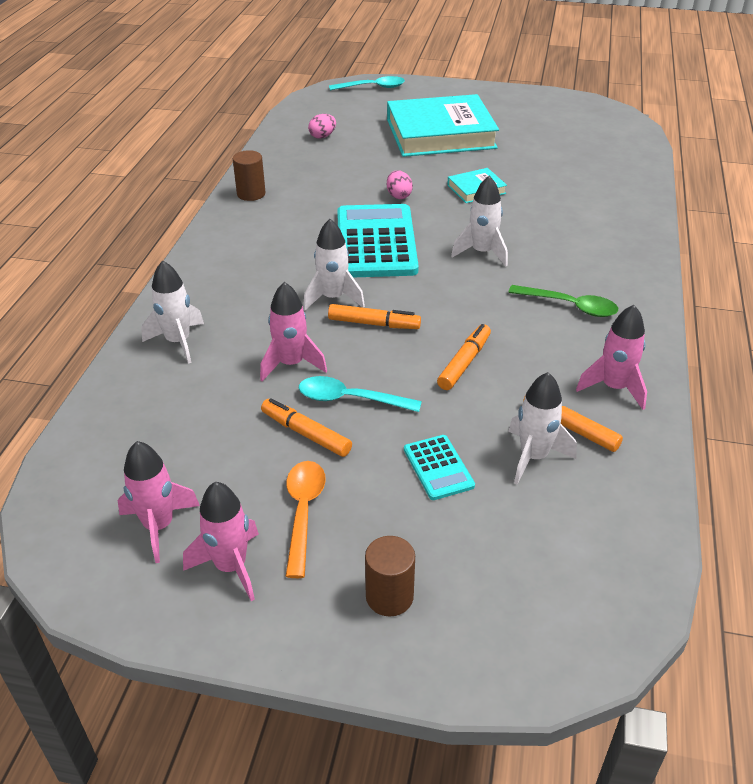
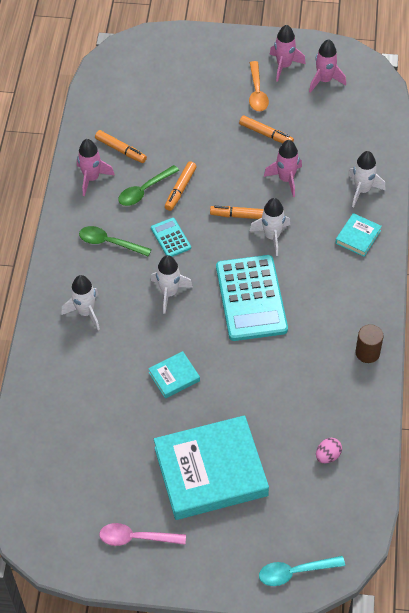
camera: 175 degrees right, 15 degrees up
turquoise spoon [299,376,422,412] -> none
brown cylinder [365,536,415,616] -> none
pink egg [387,170,413,199] -> none
turquoise calculator [404,435,475,500] -> turquoise calculator moved to [151,218,191,257]
white rocket [508,372,577,485] -> white rocket moved to [61,275,100,330]
none -> pink spoon [99,523,186,546]
none -> green spoon [118,165,179,206]
none -> turquoise book [335,213,382,257]

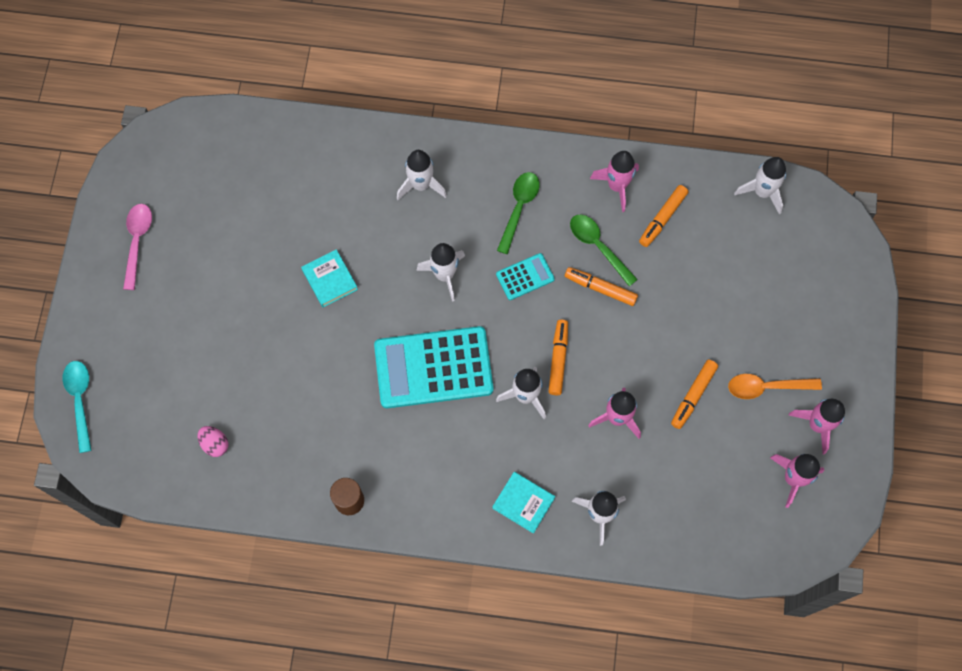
camera: 90 degrees right, 15 degrees up
turquoise book [154,415,269,520] -> none
none -> white rocket [734,157,786,214]

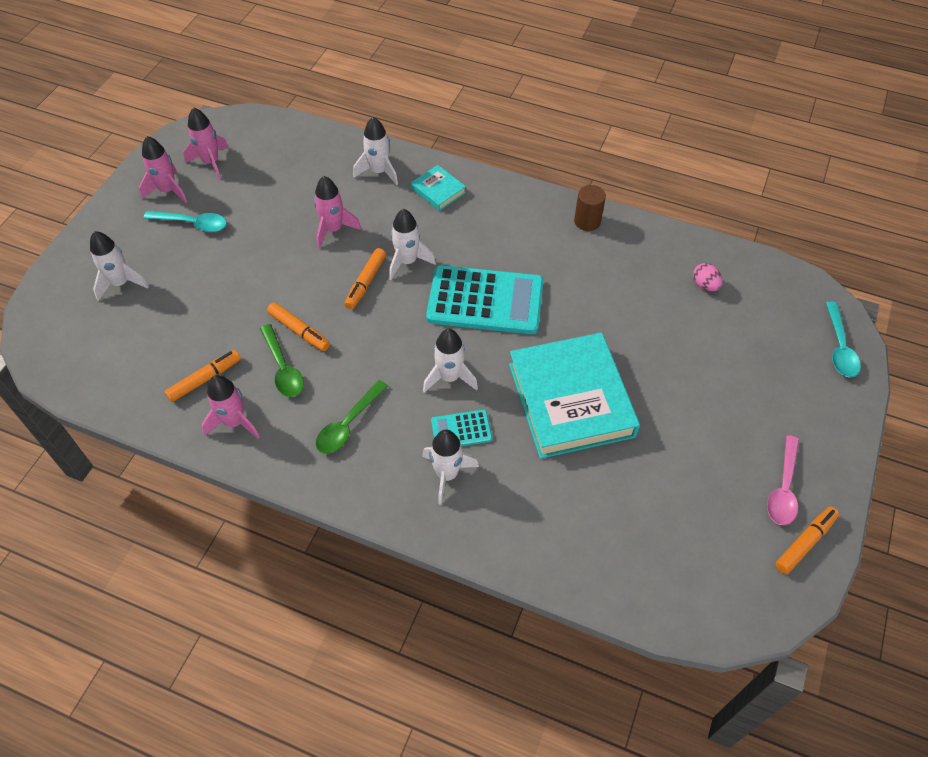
camera: 165 degrees left, 15 degrees down
turquoise book [301,249,358,307] -> turquoise book [509,333,640,459], size x2.29
turquoise calculator [496,253,555,300] -> turquoise calculator moved to [431,410,492,446]
orange marker [671,360,718,429] -> orange marker moved to [775,507,839,574]
orange spoon [728,374,822,399] -> turquoise spoon [144,211,227,232]
white rocket [734,157,786,214] -> white rocket moved to [90,231,149,301]

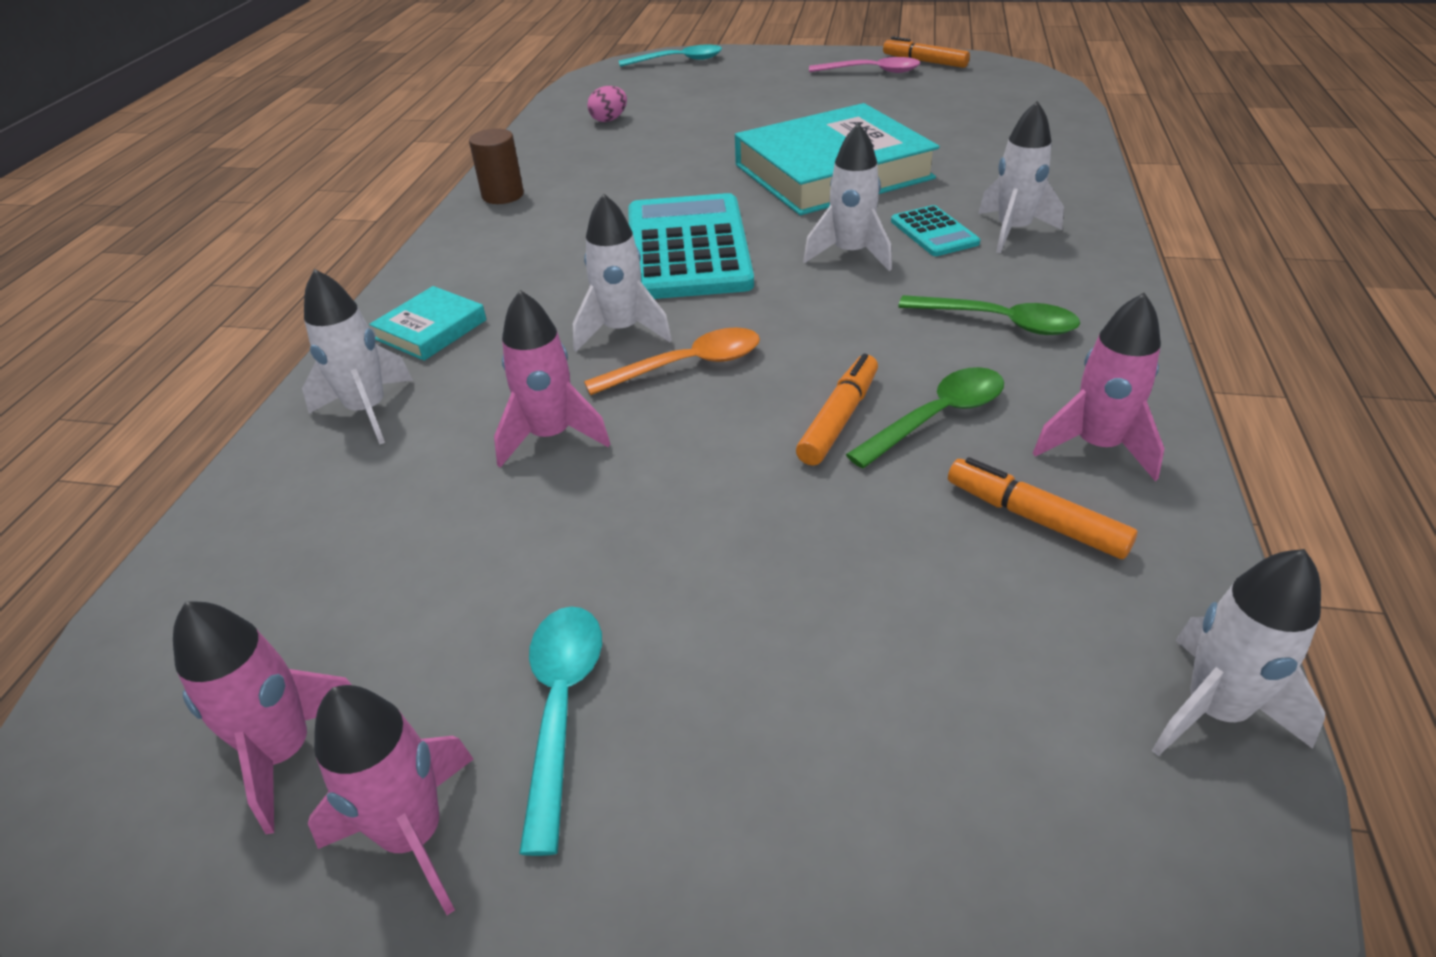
camera: 100 degrees left, 15 degrees down
white rocket [90,231,149,301] -> white rocket moved to [1152,549,1325,756]
orange marker [344,248,386,309] -> orange spoon [584,327,760,395]

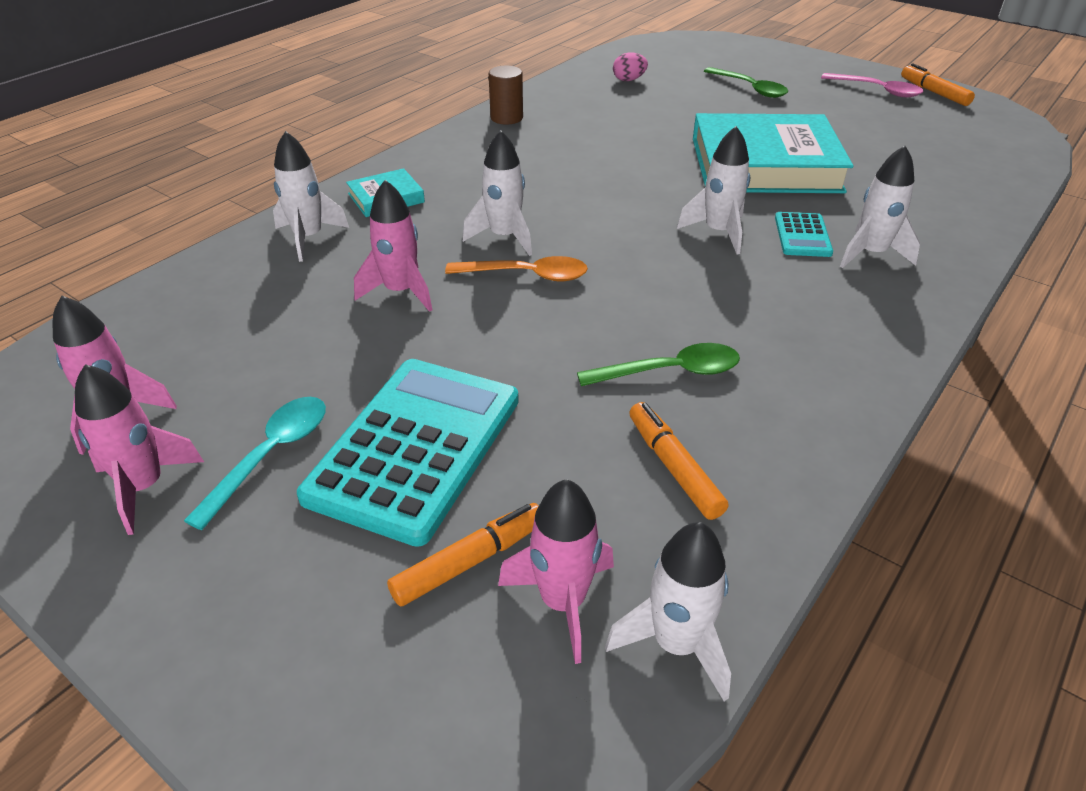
camera: 25 degrees right, 0 degrees up
turquoise spoon [619,45,722,67] -> none
turquoise calculator [628,193,754,299] -> turquoise calculator moved to [297,359,519,547]
orange marker [796,353,878,466] -> orange marker moved to [387,503,539,607]
green spoon [898,295,1080,335] -> green spoon moved to [704,67,788,98]
pink rocket [1033,293,1165,481] -> pink rocket moved to [498,479,614,664]

